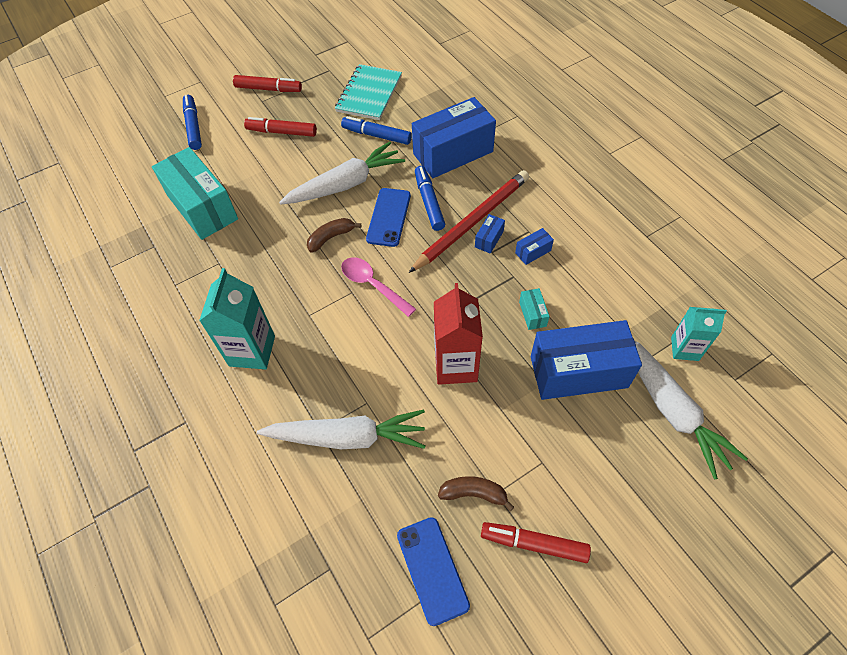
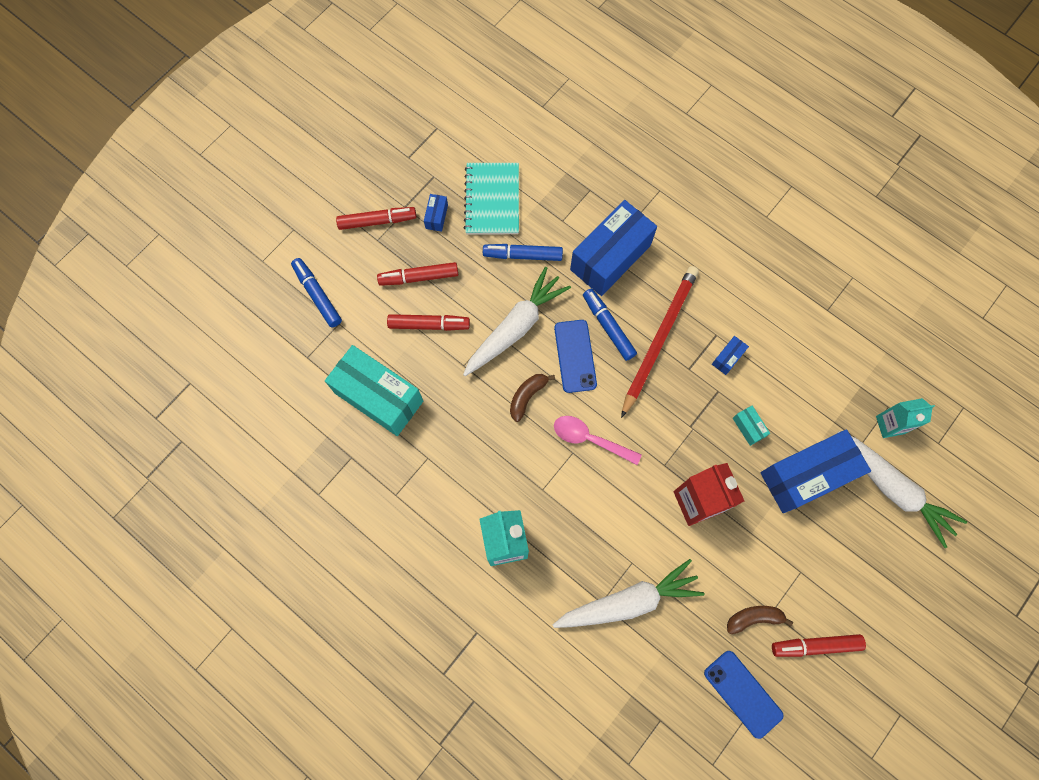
camera: 20 degrees left, 15 degrees up
blue box [475,214,505,254] -> blue box moved to [424,194,448,232]
none -> red marker [387,314,470,331]

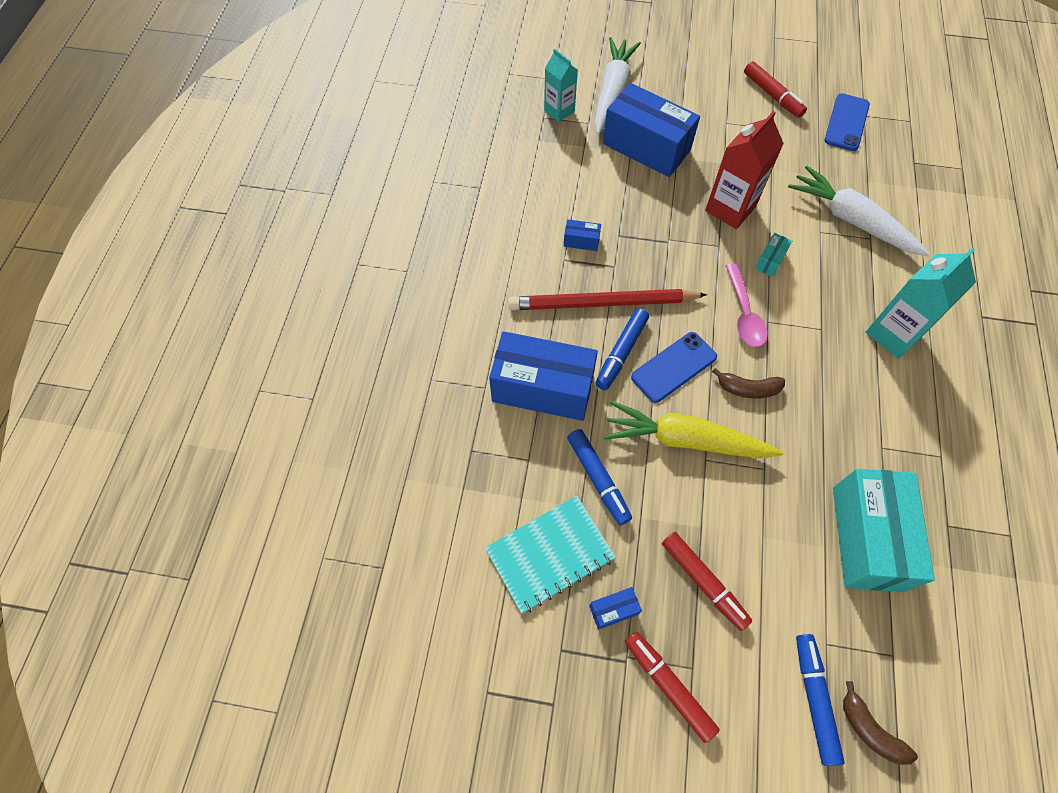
camera: 120 degrees left, 10 degrees down
blue marker [291,258,342,328] -> blue marker turned 150 degrees clockwise [796,634,845,766]
red marker [387,314,470,331] -> none
white carrot [463,267,571,376] -> yellow carrot [604,401,783,459]
brown banana [727,606,793,634] -> brown banana moved to [843,681,918,765]
turquoise box [733,406,770,446] -> turquoise box moved to [755,233,792,277]

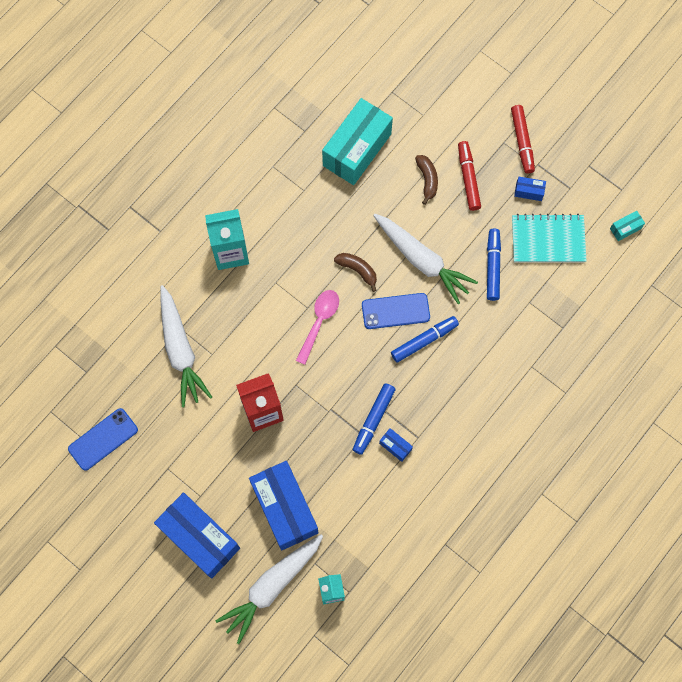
camera: 150 degrees left, 10 degrees up
blue box [489,331,598,421] -> blue box moved to [154,492,240,579]
red pencil [509,289,707,310] -> none
yellow carrot [604,401,783,459] -> white carrot [373,214,478,304]
red marker [744,61,807,118] -> none
turquoise box [755,233,792,277] -> turquoise box moved to [610,211,645,241]
blue marker [796,634,845,766] -> blue marker moved to [353,383,396,455]
brown banana [843,681,918,765] -> brown banana moved to [415,155,438,205]

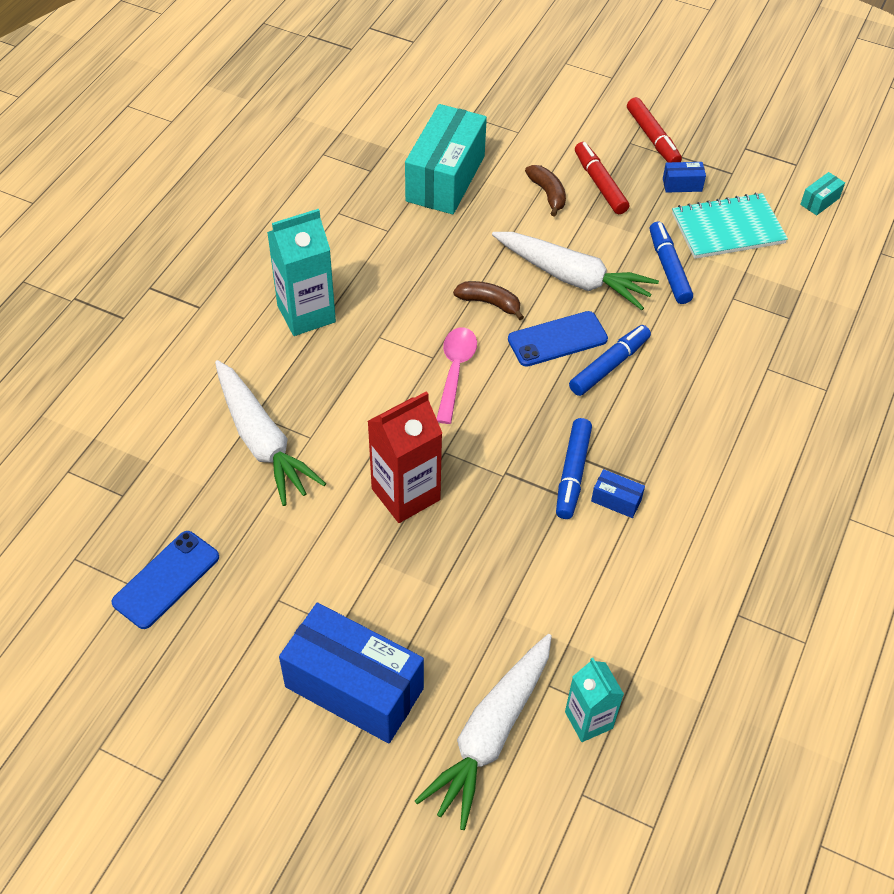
camera: 15 degrees left, 20 degrees down
blue box [249,461,318,551] -> none

